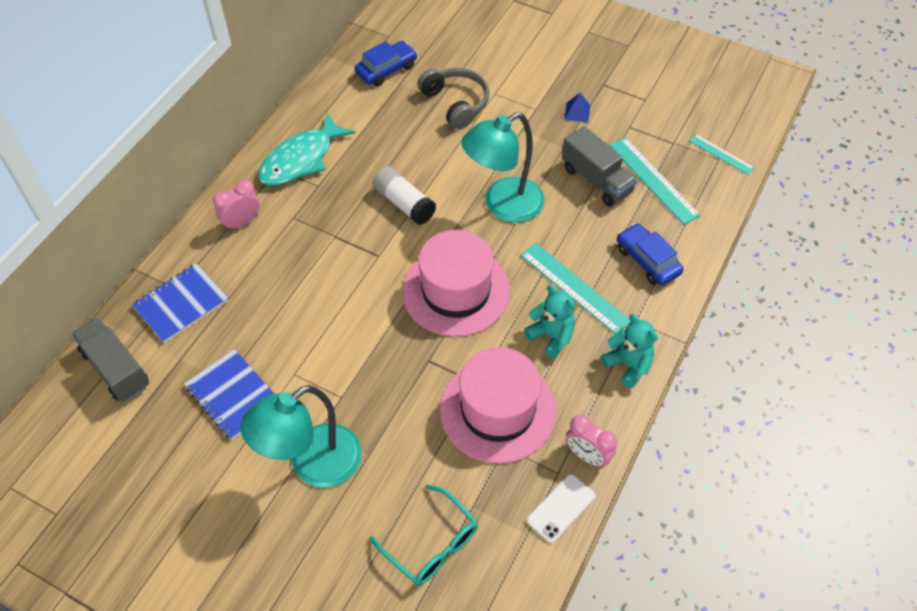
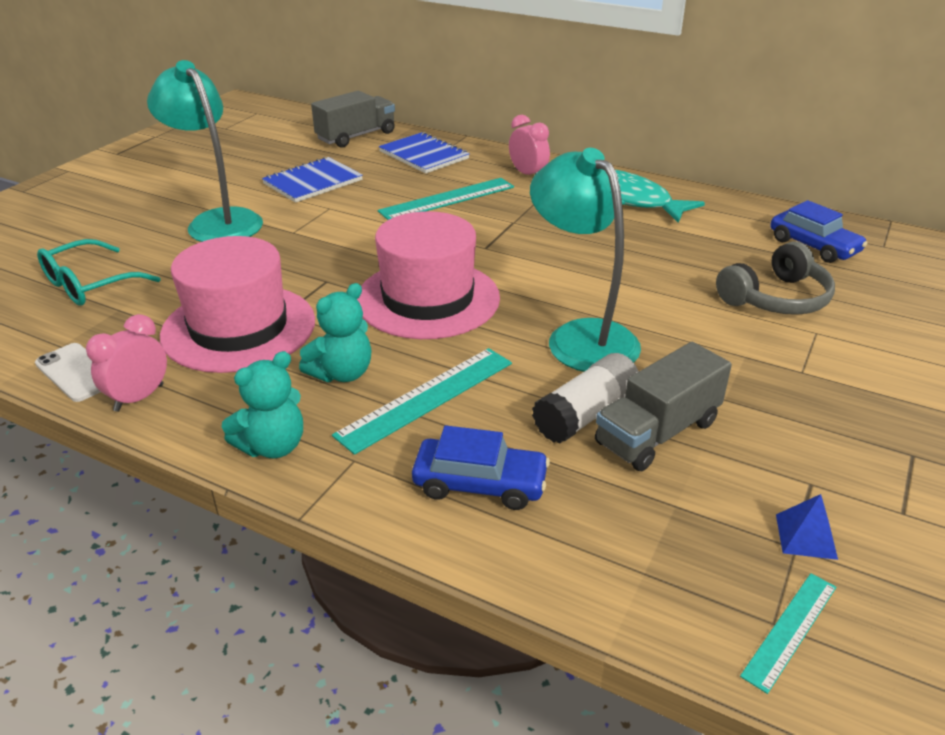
camera: 90 degrees right, 20 degrees down
white glue stick [373,166,436,225] -> white glue stick moved to [532,353,639,443]
blue pyramid [564,93,590,123] -> blue pyramid moved to [776,494,838,560]
turquoise ruler [609,137,701,225] -> turquoise ruler moved to [378,178,514,220]
blue car [617,223,684,286] -> blue car turned 45 degrees clockwise [412,425,550,510]

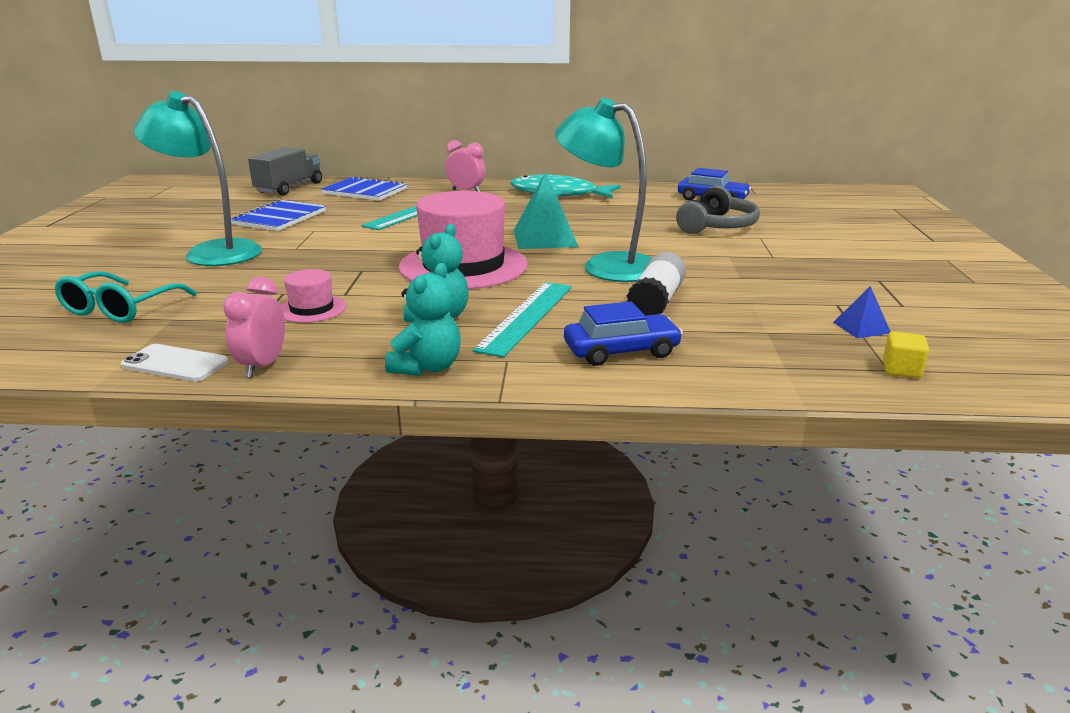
camera: 25 degrees left, 10 degrees down
pink hat [160,236,315,373] -> pink hat [280,269,346,323], size x0.46
grey truck [595,342,732,471] -> none
turquoise ruler [740,573,836,694] -> yellow cube [883,331,929,378]
none -> turquoise pyramid [513,171,579,249]

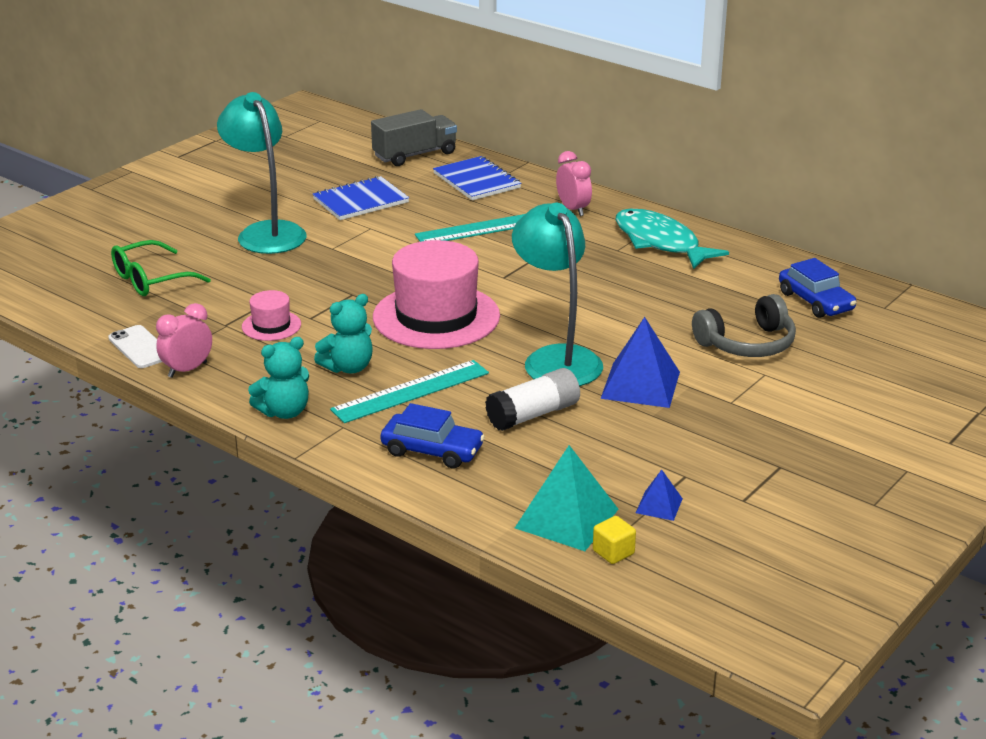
camera: 35 degrees right, 5 degrees up
turquoise glasses [54,271,197,323] -> green glasses [111,240,211,296]
turquoise pyramid [513,171,579,249] -> turquoise pyramid moved to [515,445,619,551]
none -> blue pyramid [600,317,680,408]

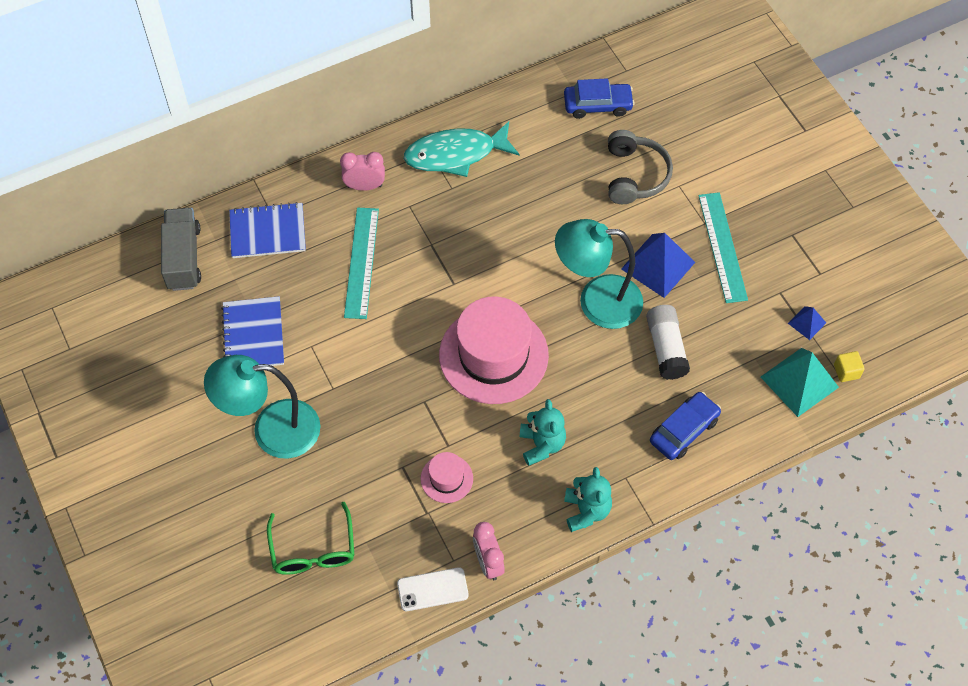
camera: 65 degrees left, 30 degrees up
turquoise ruler [330,360,489,423] -> turquoise ruler moved to [698,192,748,303]

